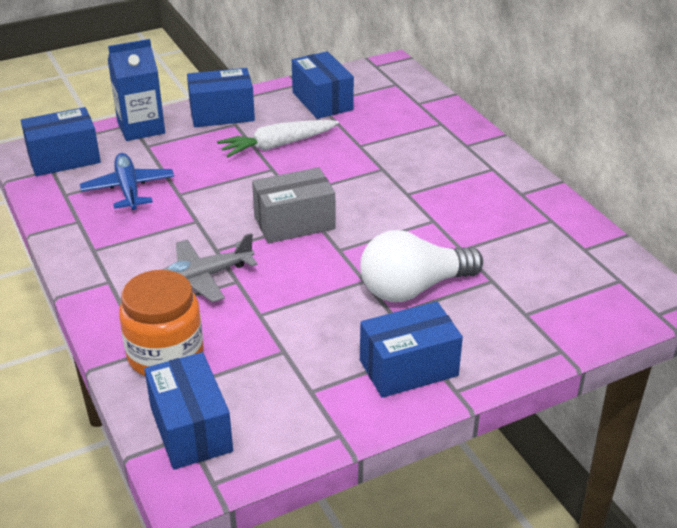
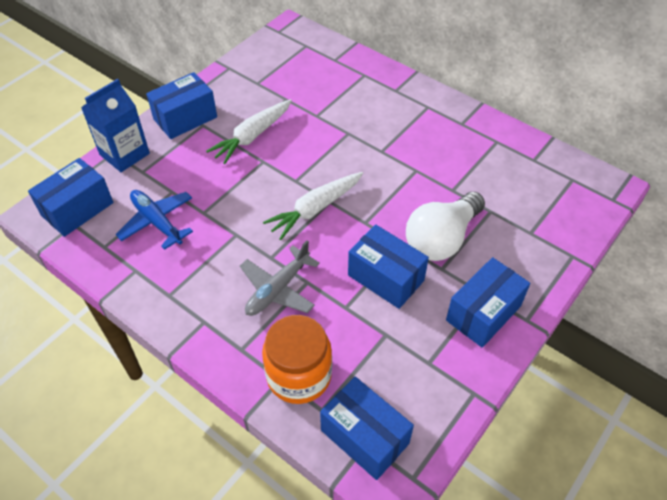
camera: 25 degrees left, 15 degrees up
grey box [252,167,335,243] -> white carrot [263,172,363,240]
blue box [292,51,354,119] -> blue box moved to [348,224,429,309]

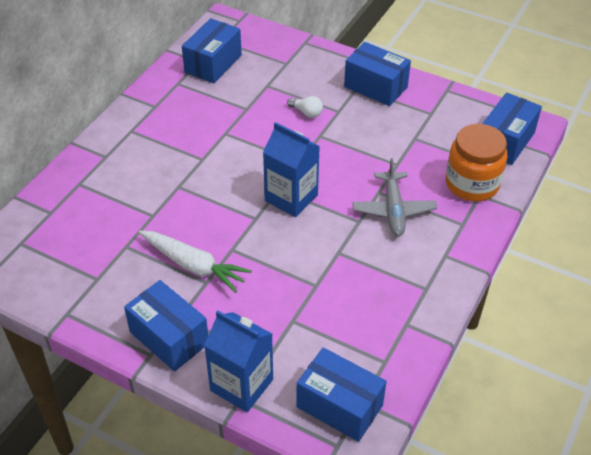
camera: 100 degrees left, 5 degrees down
blue plane [116,190,193,250] -> none
grey plane [240,240,320,316] -> grey plane turned 60 degrees clockwise [352,158,437,236]
white carrot [263,172,363,240] -> blue carton [263,122,320,217]
blue box [348,224,429,309] -> blue box moved to [182,18,242,83]
white light bulb [406,192,485,261] -> white light bulb [287,96,323,118], size x0.42

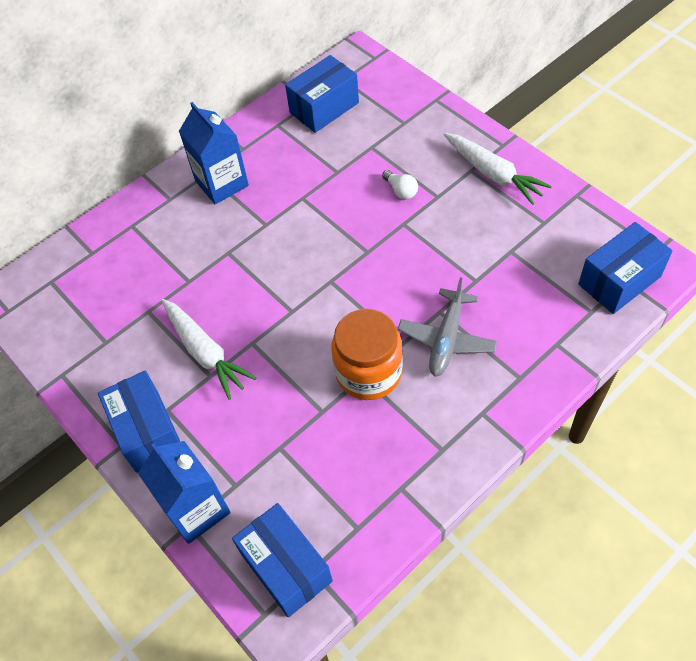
camera: 25 degrees right, 10 degrees up
blue carton [263,122,320,217] -> blue carton moved to [179,102,249,204]
blue box [344,42,411,106] -> white carrot [443,133,552,205]
orange jar [446,124,507,201] -> orange jar moved to [331,309,403,400]

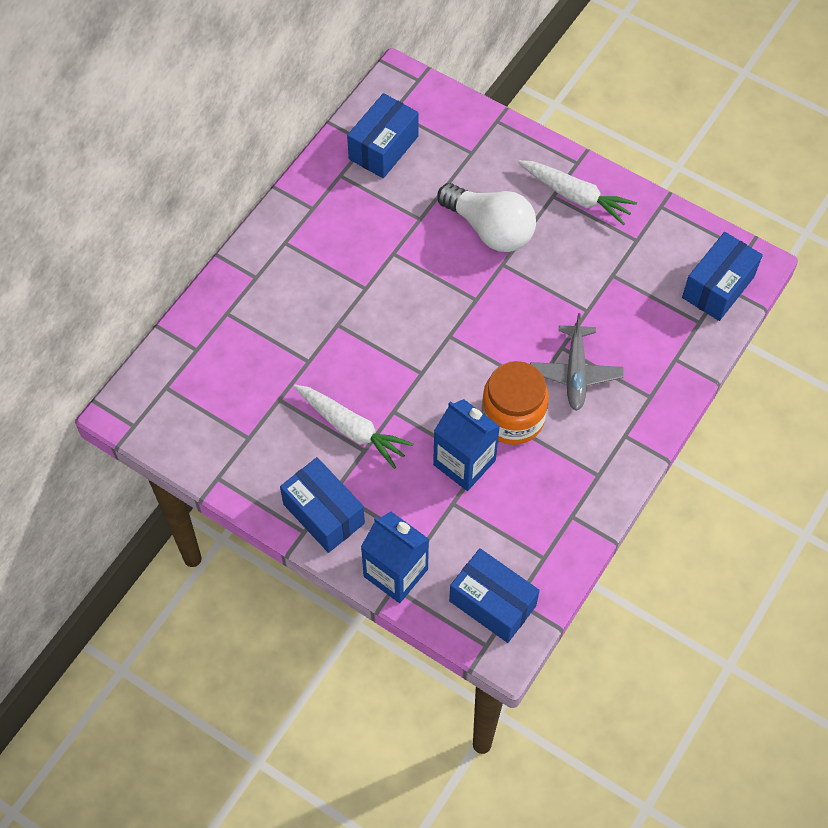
camera: 20 degrees left, 5 degrees up
blue carton [179,102,249,204] -> blue carton moved to [433,399,500,491]
white light bulb [382,170,418,200] -> white light bulb [437,183,536,252], size x2.38

